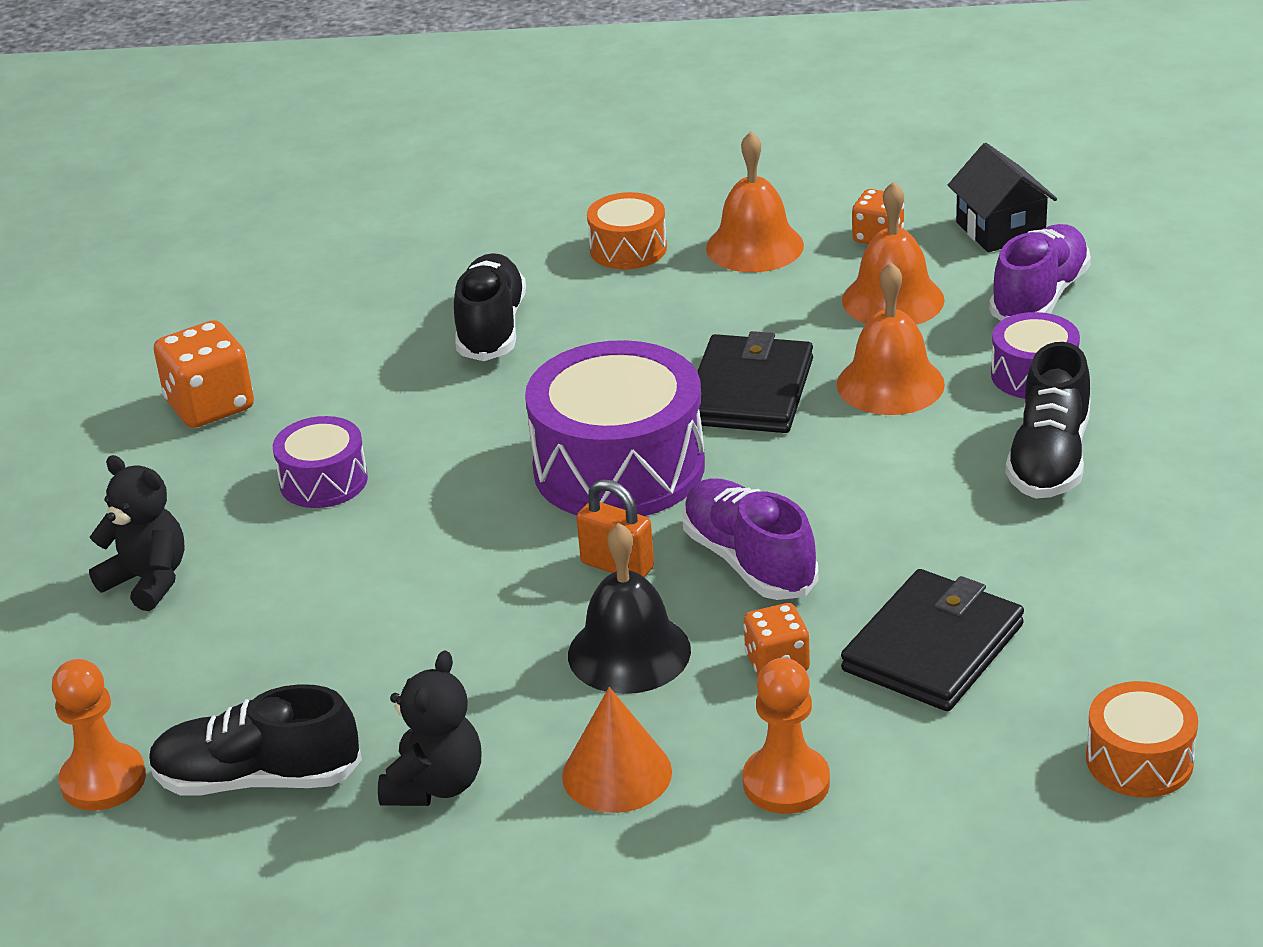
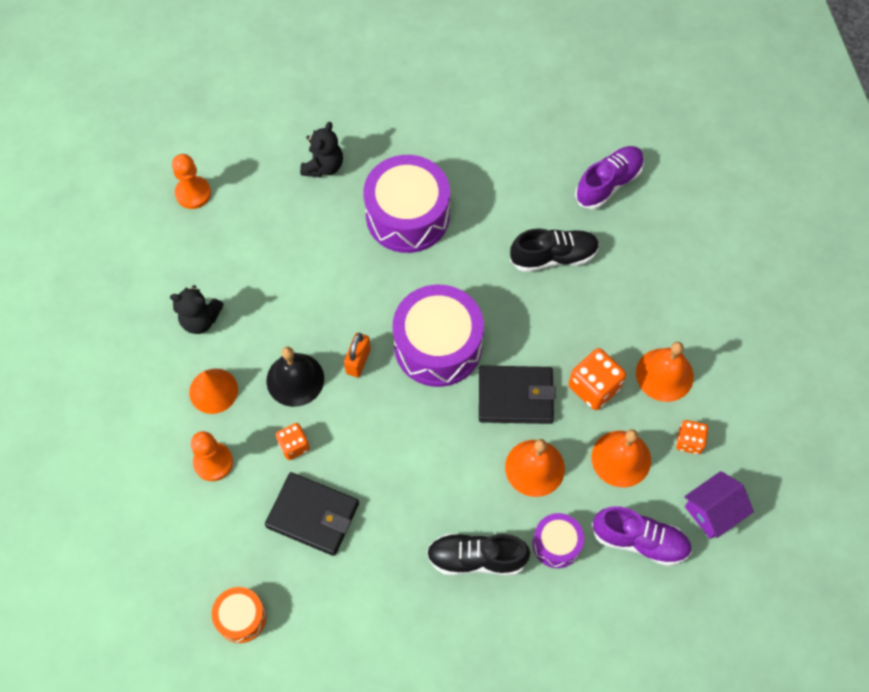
camera: 75 degrees right, 30 degrees up
black shoe [148,684,362,796] -> none
orange dice [154,320,254,428] -> orange dice moved to [569,348,626,410]
purple drum [273,416,368,508] -> purple drum [363,155,450,253], size x1.94
orange drum [587,192,667,270] -> none
purple shoe [682,478,818,600] -> purple shoe moved to [575,146,644,209]
black house [948,143,1057,252] -> purple house [684,471,754,539]

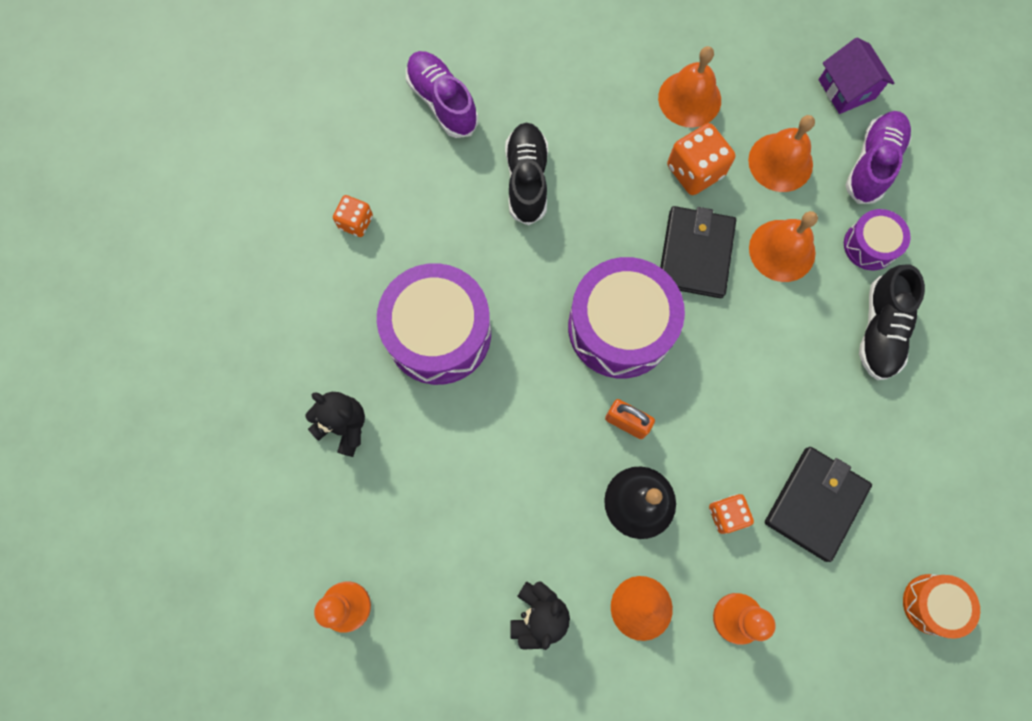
camera: 80 degrees left, 10 degrees up
orange dice [676,420,708,454] -> orange dice moved to [333,195,373,237]

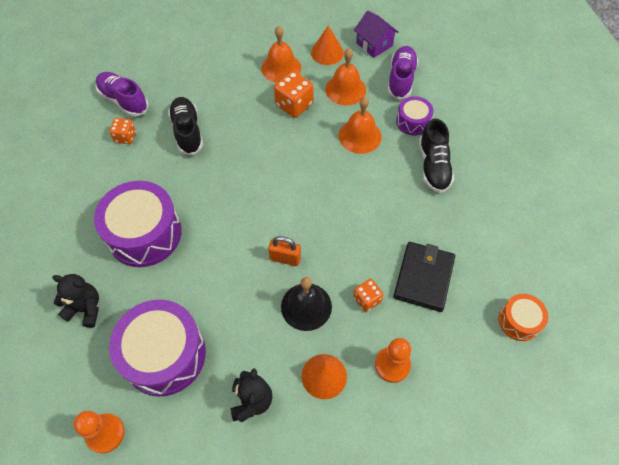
camera: 15 degrees left, 15 degrees down
orange dice [333,195,373,237] -> orange dice moved to [109,118,136,144]
purple drum [568,257,685,378] -> purple drum moved to [109,300,206,397]
black wallet [660,206,736,298] -> none
none -> orange cone [311,25,344,65]

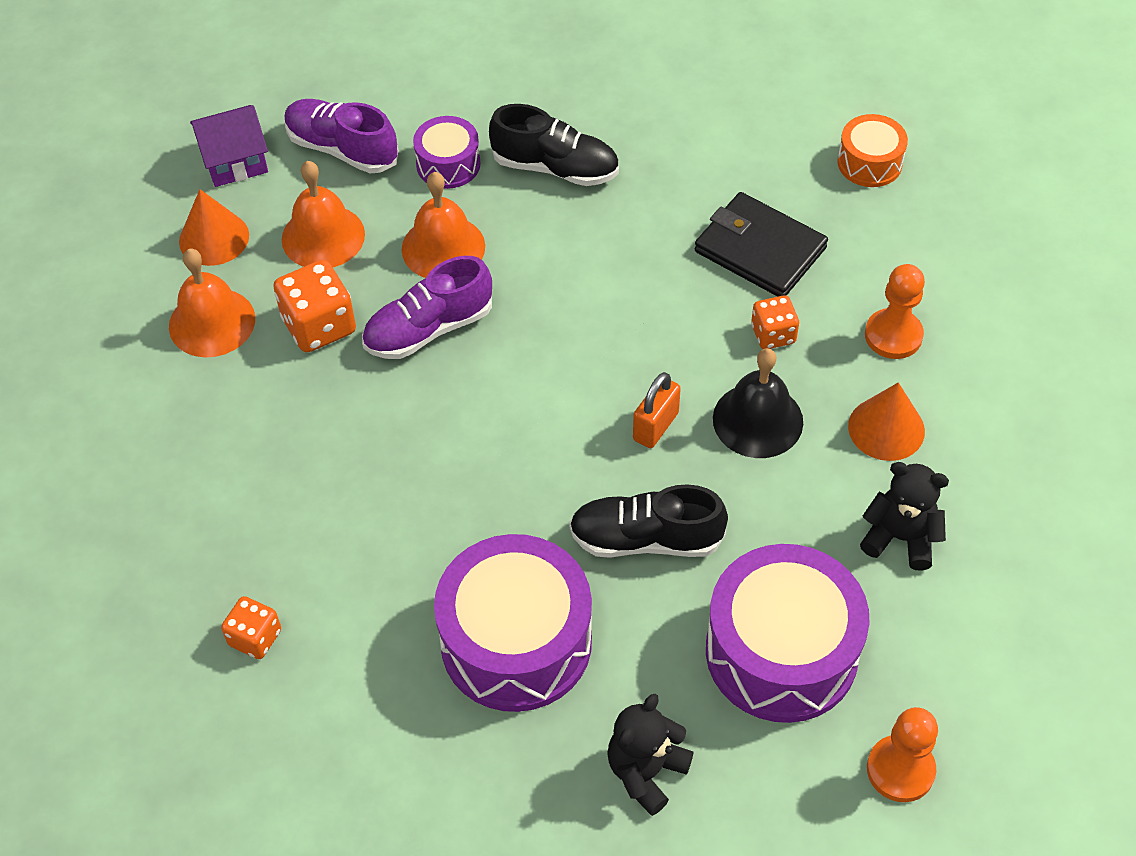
camera: 70 degrees left, 5 degrees down
purple shoe [96,72,149,117] -> purple shoe moved to [362,256,492,359]
black shoe [168,97,203,155] -> black shoe moved to [569,484,728,558]

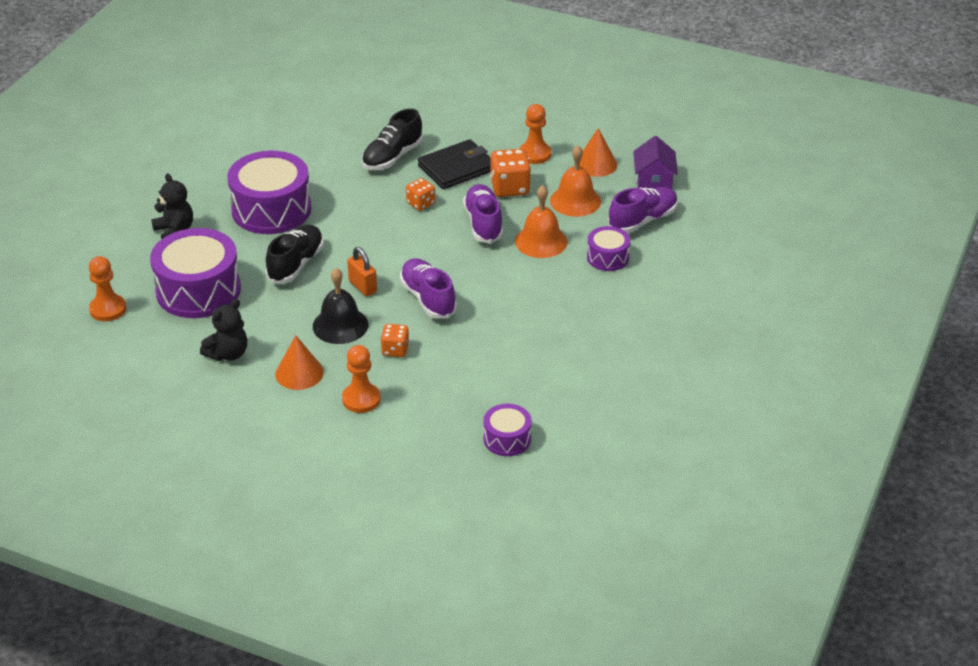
camera: 110 degrees right, 15 degrees down
orange bell [169,249,255,357] -> orange pawn [519,104,551,164]
orange dice [221,596,281,659] -> orange dice moved to [406,178,435,211]
black shoe [489,104,619,186] -> black shoe moved to [362,109,423,170]
black wallet [695,192,828,297] -> black wallet moved to [418,139,491,189]
orange drum [837,114,908,187] -> purple drum [483,404,532,456]
none -> purple shoe [400,258,457,319]

